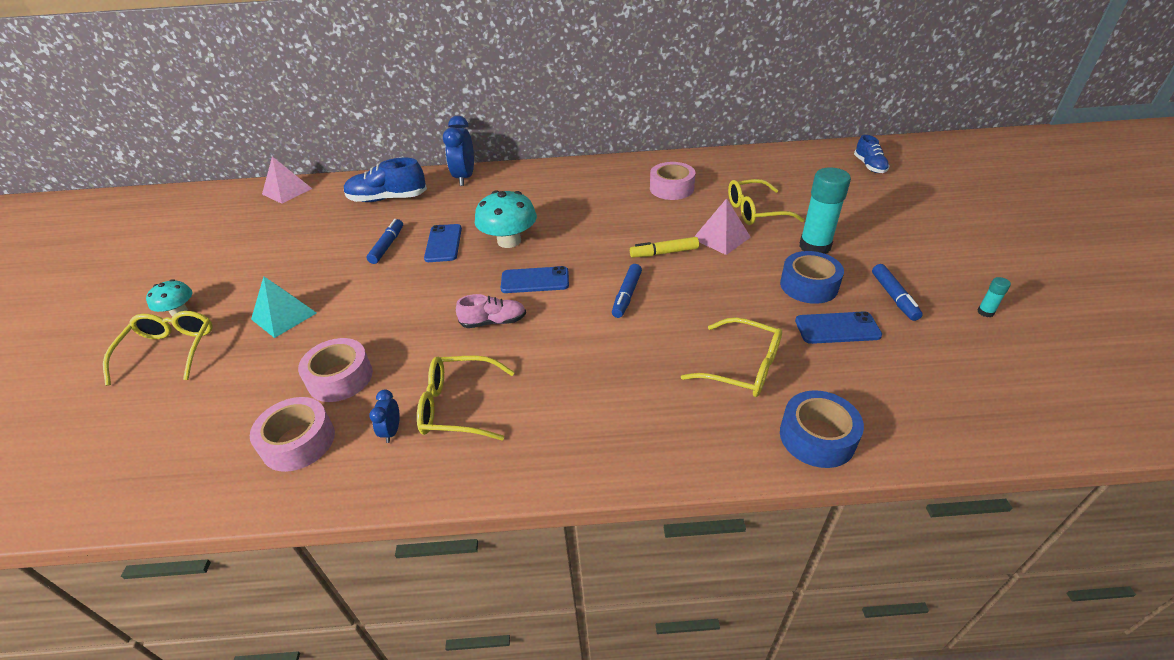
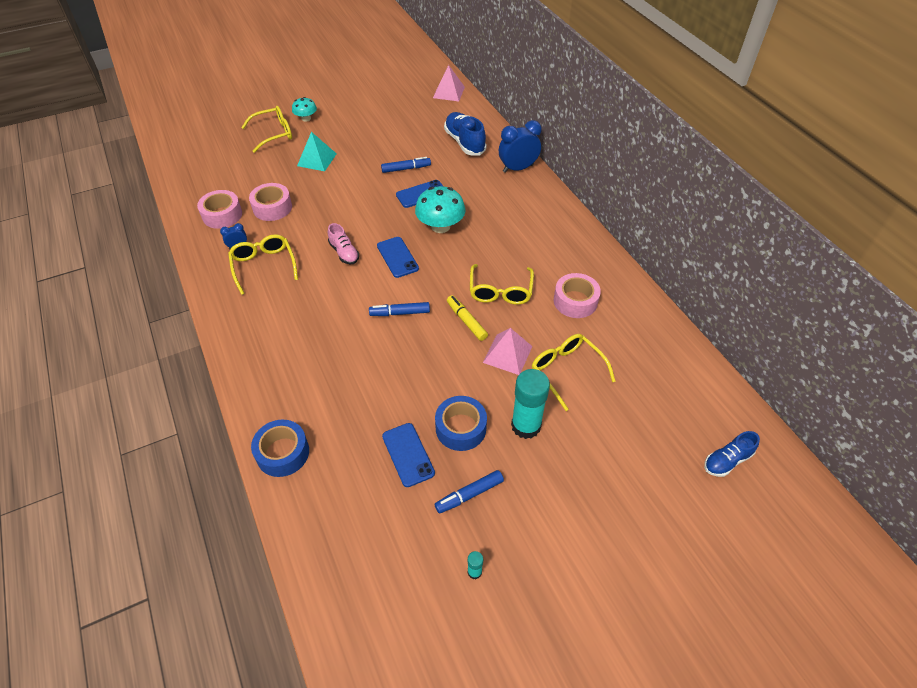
camera: 65 degrees right, 10 degrees up
yellow glasses [681,317,782,397] -> yellow glasses moved to [470,264,534,305]

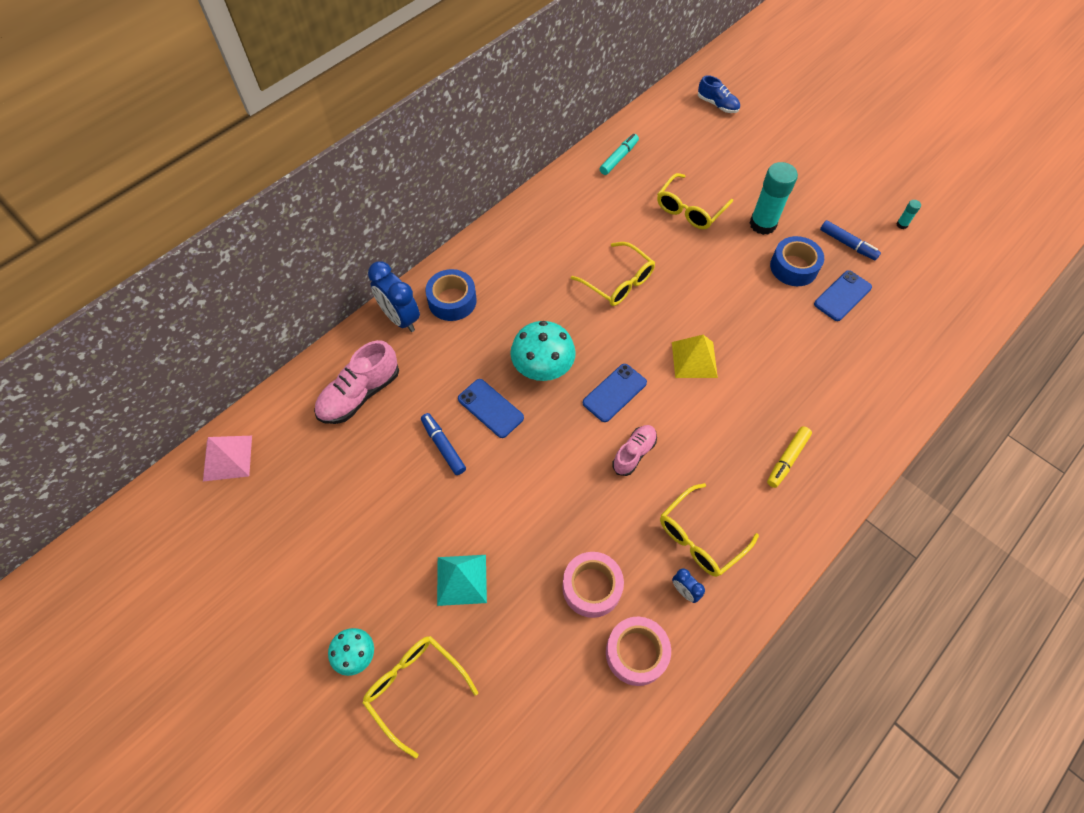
camera: 110 degrees left, 10 degrees up
blue tape [251,420,309,477] -> blue tape moved to [426,269,477,321]
blue marker [369,302,430,316] -> yellow pyramid [672,335,718,378]
blue shoe [444,112,487,155] -> pink shoe [314,340,399,424]
yellow marker [447,295,488,341] -> yellow marker moved to [767,426,812,488]
yellow glasses [470,264,534,305] -> yellow glasses turned 60 degrees clockwise [571,242,655,306]
pink pyramid [483,328,532,375] -> none
pink tape [554,273,601,318] -> none
none -> turquoise marker [600,134,639,175]

